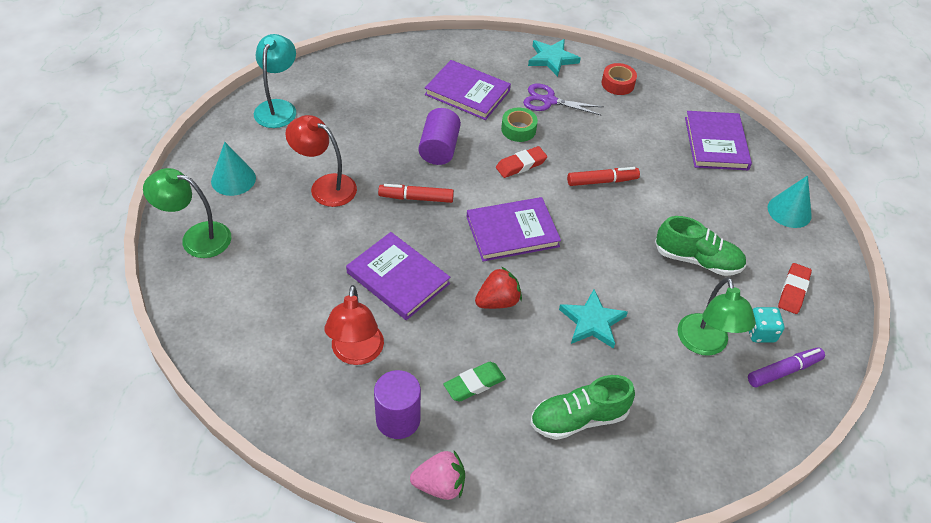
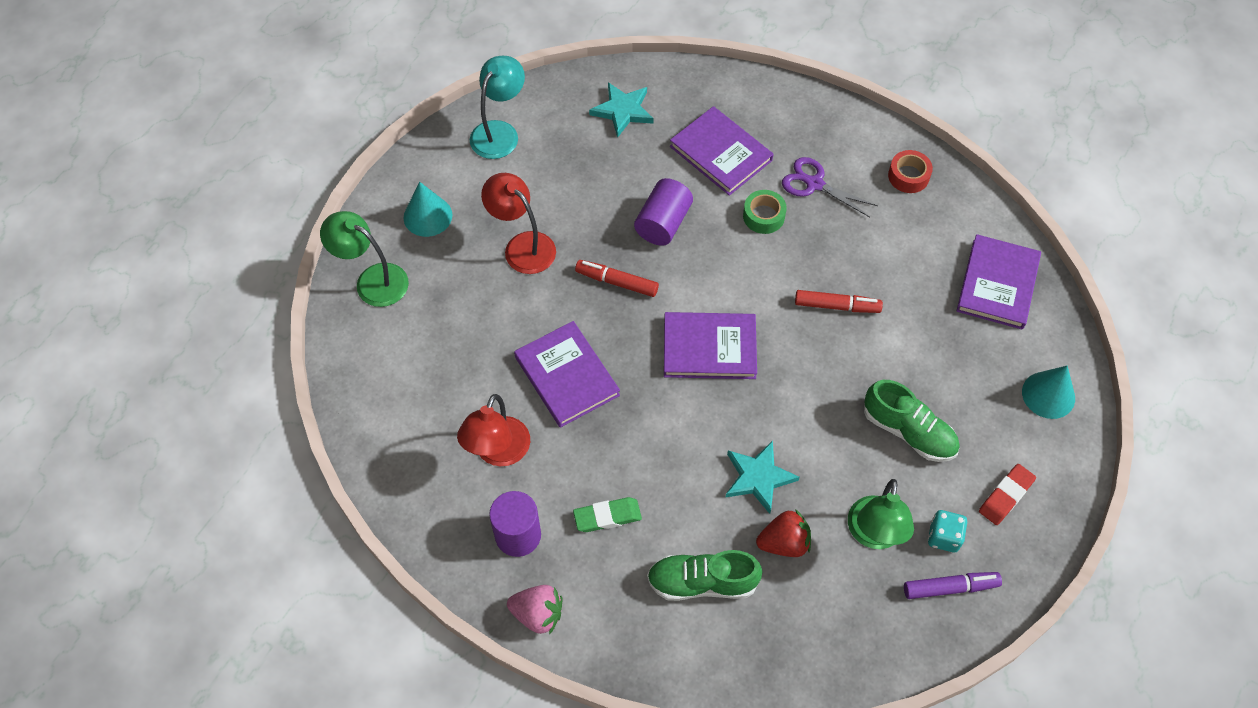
camera: 20 degrees right, 10 degrees up
red strawberry [475,267,522,309] -> red strawberry moved to [756,509,811,557]
red eraser [496,146,547,178] -> none
turquoise star [528,39,581,77] -> turquoise star moved to [589,82,654,138]

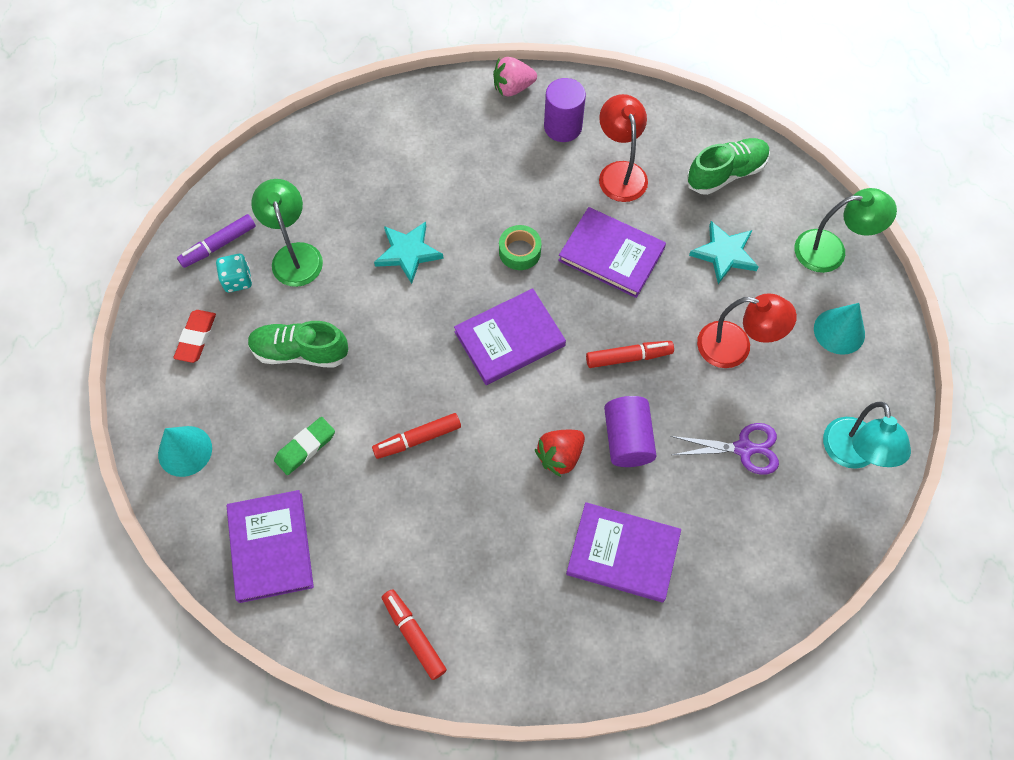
camera: 150 degrees right, 5 degrees up
green eraser [573,497,642,532] -> green eraser moved to [274,417,335,475]
turquoise star [589,82,654,138] -> turquoise star moved to [689,221,759,284]
green shoe [647,550,763,601] -> green shoe moved to [687,138,770,195]
green tape [743,190,787,234] -> green tape moved to [499,225,541,270]
red strawberry [756,509,811,557] -> red strawberry moved to [535,430,585,477]
purple scissors [782,157,878,217] -> purple scissors moved to [671,423,779,475]
red tape [888,150,933,193] -> red marker [382,589,447,680]

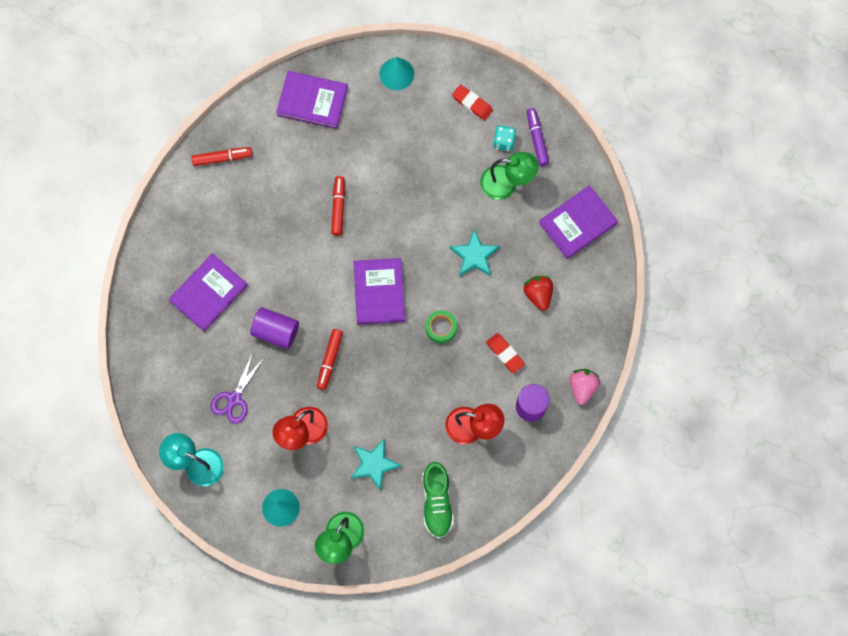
camera: 115 degrees right, 10 degrees up
green shoe [248,321,350,368] -> none
green eraser [274,417,335,475] -> none
red strawberry [535,430,585,477] -> red strawberry moved to [523,276,553,311]
purple book [558,207,666,298] -> purple book moved to [539,185,618,259]
none -> red eraser [486,333,525,373]

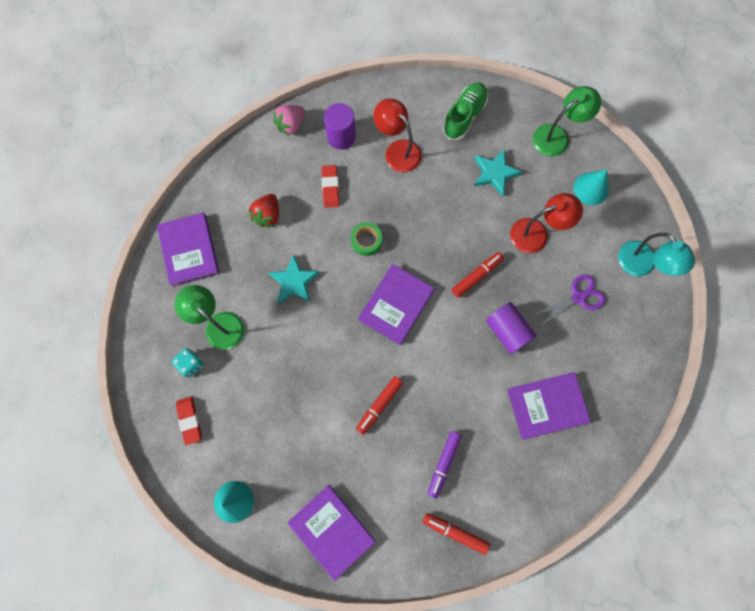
camera: 145 degrees left, 0 degrees up
purple marker [527,108,549,166] -> purple marker moved to [428,431,462,499]
purple book [539,185,618,259] -> purple book turned 75 degrees clockwise [157,213,219,287]

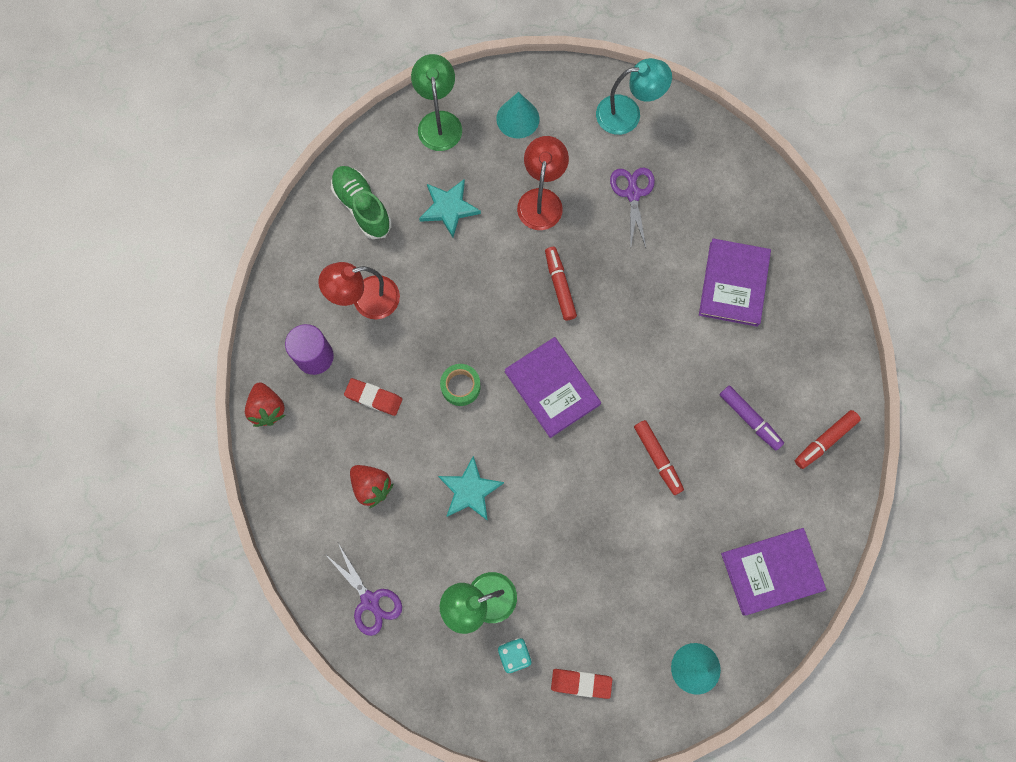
camera: 65 degrees left, 0 degrees up
purple book [157,213,219,287] -> purple scissors [324,543,402,636]
pink strawberry [273,105,305,136] -> red strawberry [245,382,285,427]
purple cylinder [486,302,537,354] -> none

